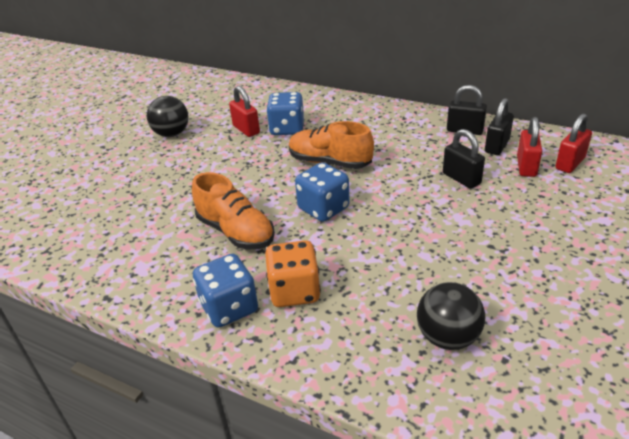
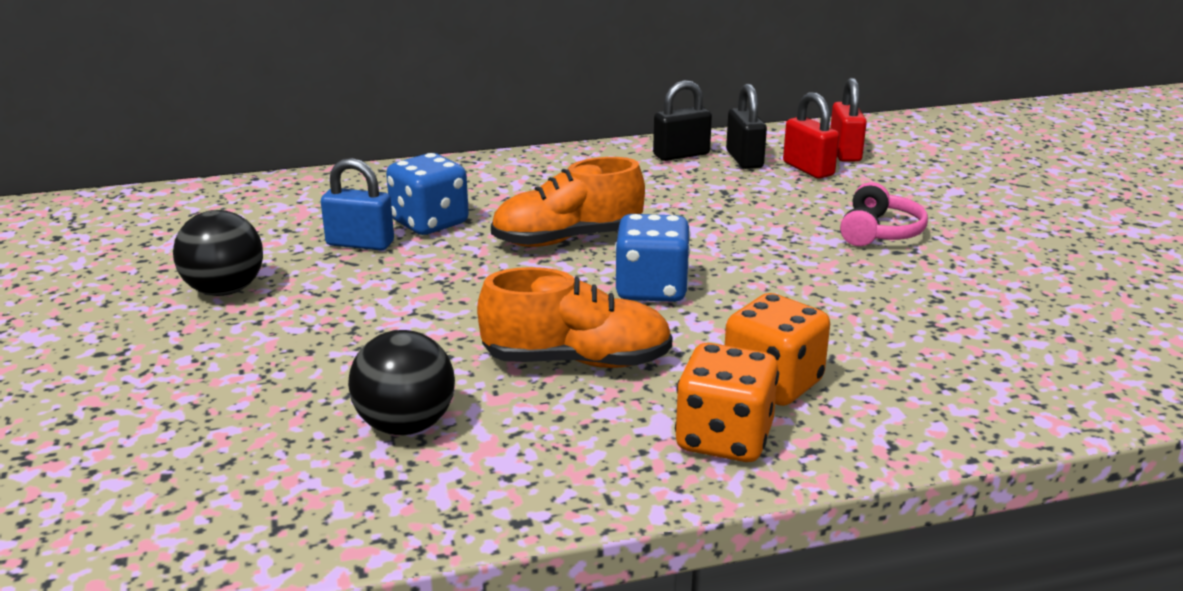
camera: 45 degrees left, 10 degrees down
blue dice [193,254,258,328] -> orange dice [675,343,779,462]
red padlock [229,86,260,137] -> blue padlock [321,158,394,251]
black ball [417,282,485,350] -> black ball moved to [348,330,455,435]
black padlock [443,129,485,189] -> none
none -> pink headphones [840,182,928,246]

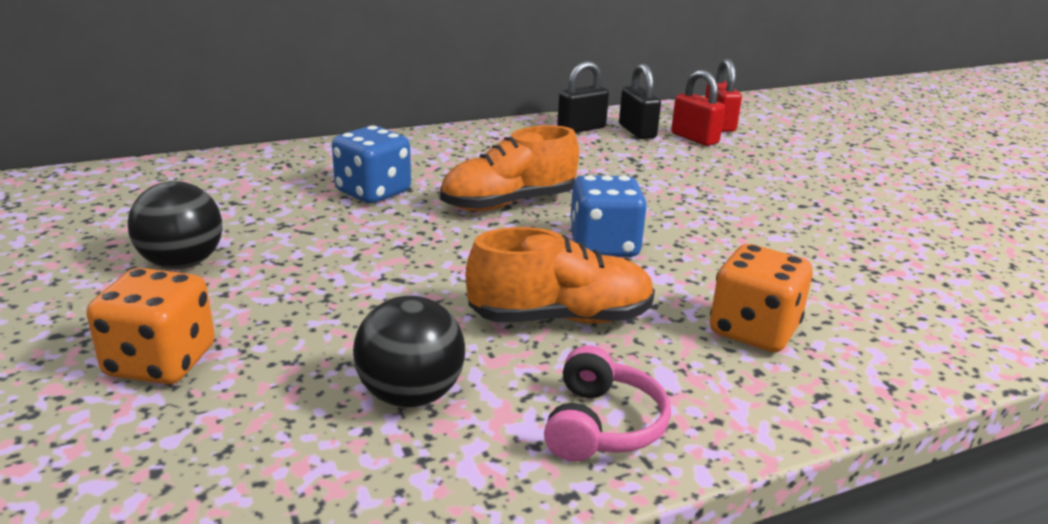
camera: 10 degrees left, 0 degrees up
blue padlock [321,158,394,251] -> none
orange dice [675,343,779,462] -> orange dice moved to [86,268,215,384]
pink headphones [840,182,928,246] -> pink headphones moved to [544,345,671,462]

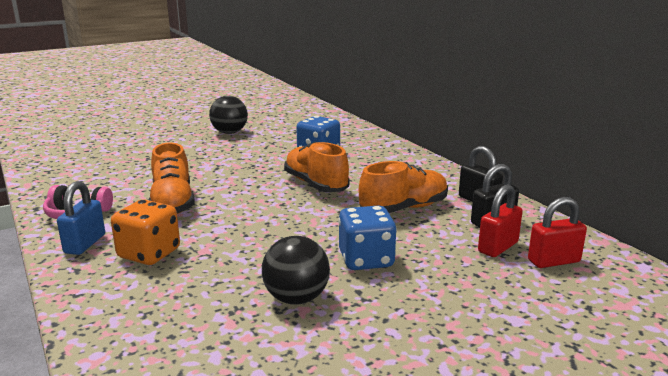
camera: 85 degrees right, 5 degrees down
orange dice [86,268,215,384] -> none
black ball [353,296,465,408] -> black ball moved to [262,236,330,305]
blue dice [569,175,647,257] -> blue dice moved to [338,205,397,270]
none -> blue padlock [57,181,105,255]
none -> orange shoe [359,161,448,213]

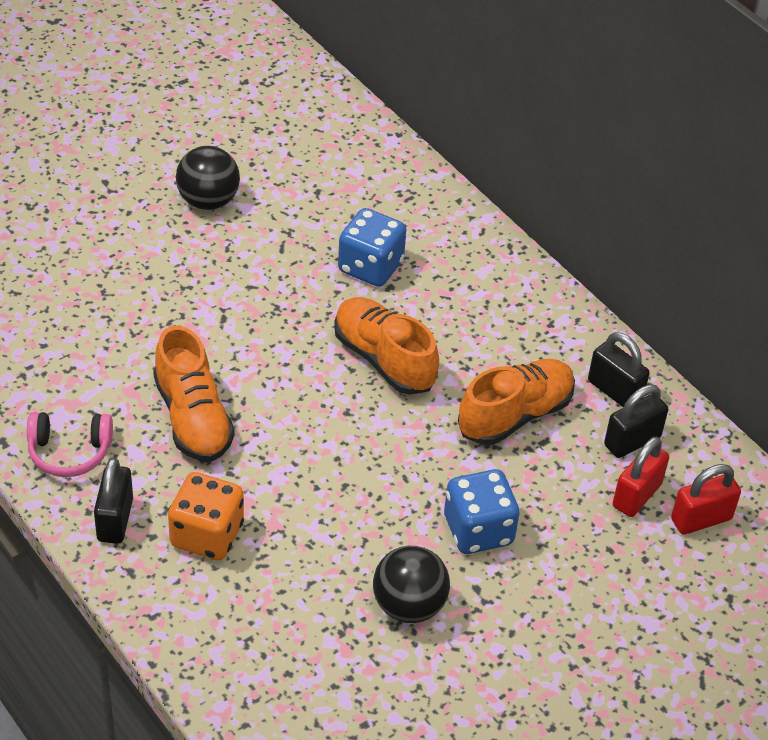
camera: 10 degrees left, 25 degrees up
blue padlock [57,181,105,255] -> black padlock [94,457,133,544]

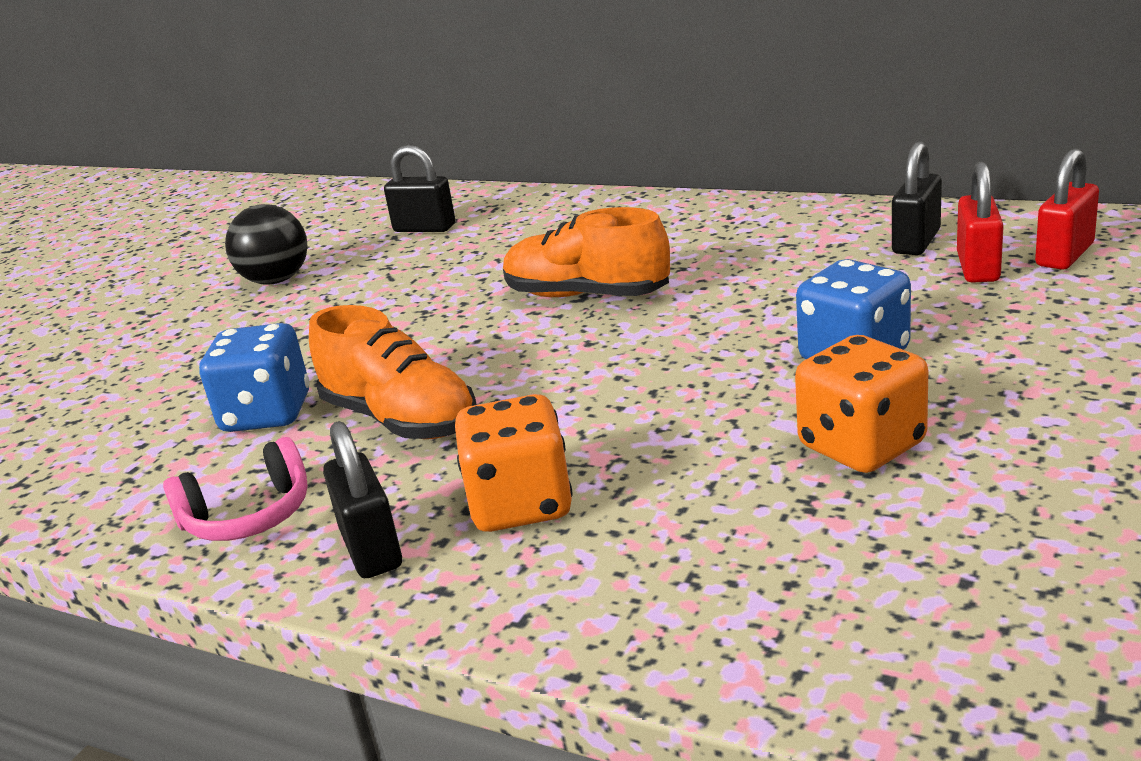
camera: 20 degrees left, 20 degrees down
blue dice [338,208,406,287] -> blue dice moved to [199,323,310,432]
black ball [373,546,450,623] -> orange dice [795,335,928,473]
orange shoe [458,359,575,445] -> none
black padlock [588,332,650,407] -> black padlock moved to [384,145,455,232]

